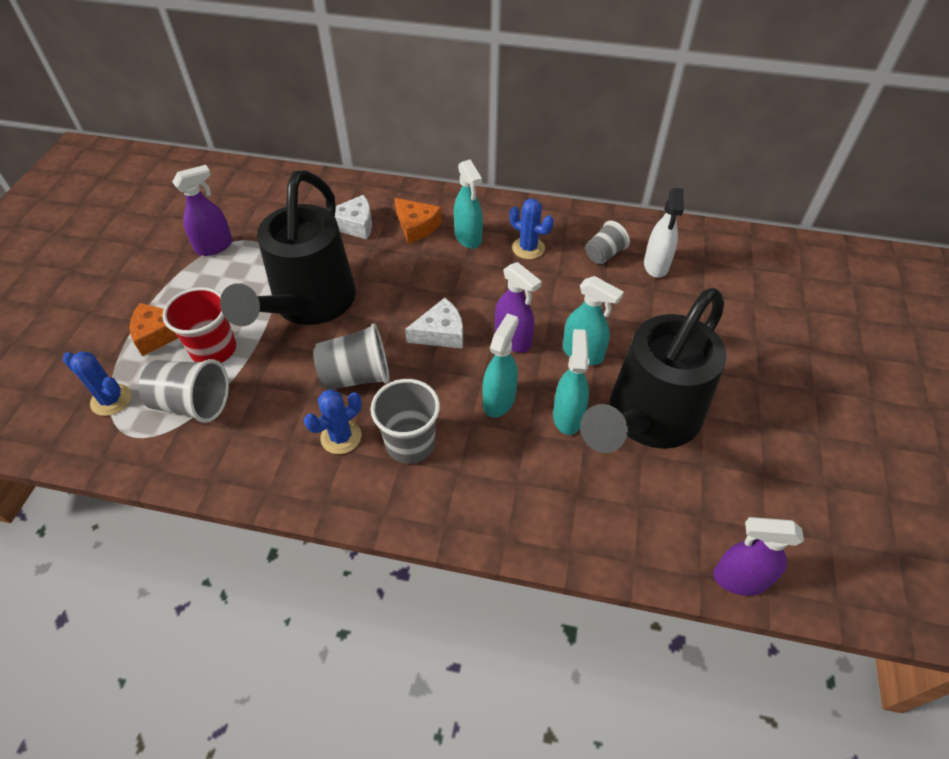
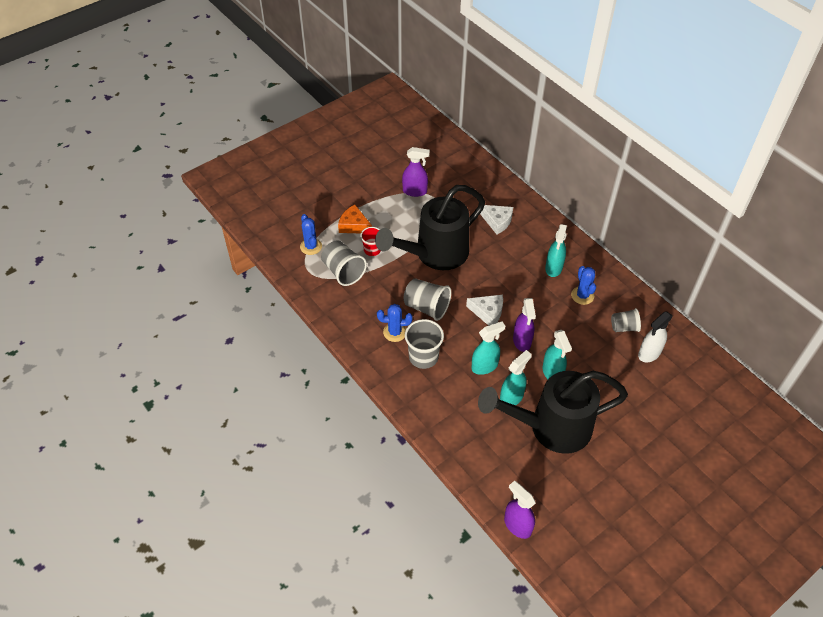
camera: 40 degrees right, 0 degrees up
red cup [162,287,236,363] -> red cup [360,227,381,256], size x0.64
orange cheese [394,198,442,243] -> none

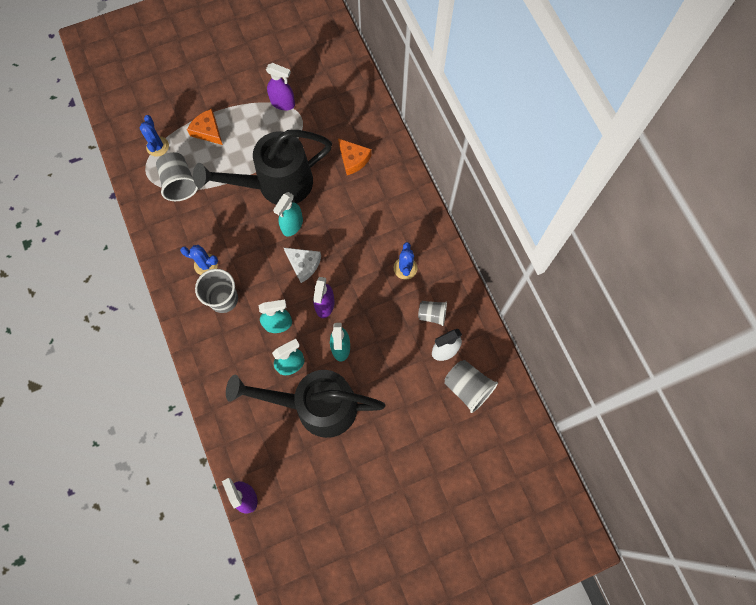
camera: 15 degrees right, 20 degrees up
red cup [360,227,381,256] -> none
grey cup [404,278,451,321] -> grey cup moved to [444,360,498,413]
white cheese [480,205,513,234] -> orange cheese [338,138,372,175]
turquoise spray bottle [545,224,567,277] -> turquoise spray bottle moved to [273,192,303,237]

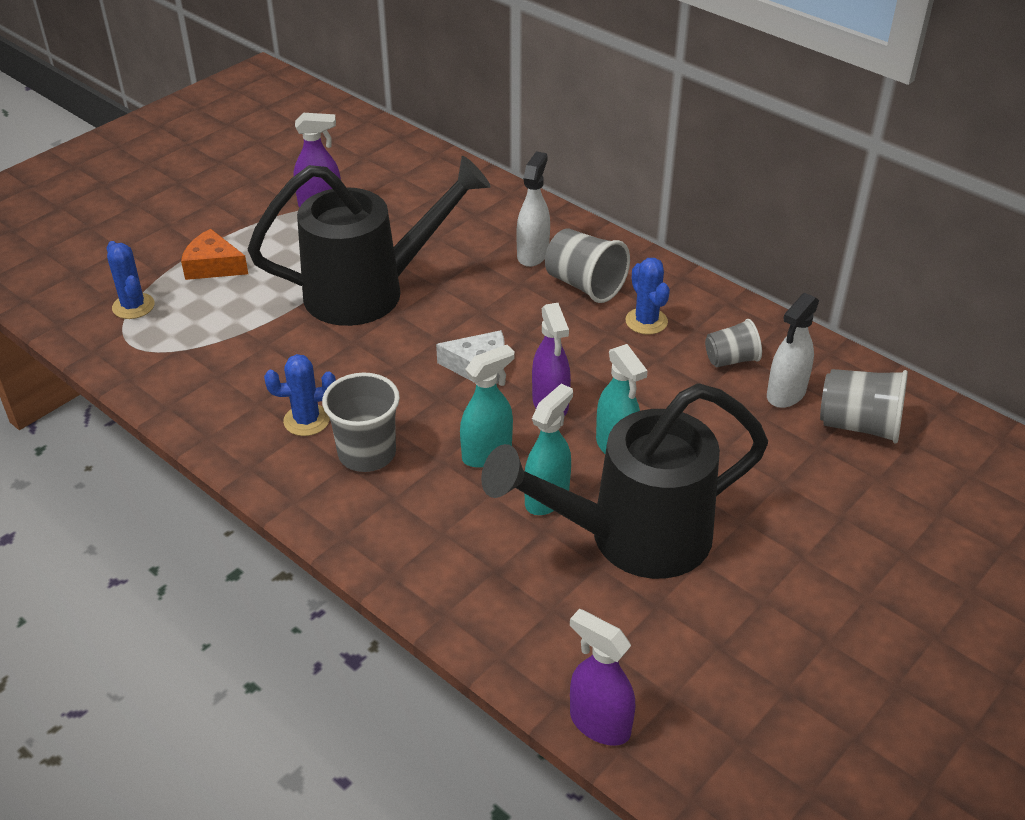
camera: 25 degrees left, 30 degrees down
grey cup [156,152,198,201] -> grey cup moved to [545,229,630,303]
black watering can [193,130,332,205] -> black watering can turned 150 degrees counterclockwise [248,156,491,326]
turquoise spray bottle [273,192,303,237] -> none
orange cheese [338,138,372,175] -> none
none -> white spray bottle [516,151,550,267]

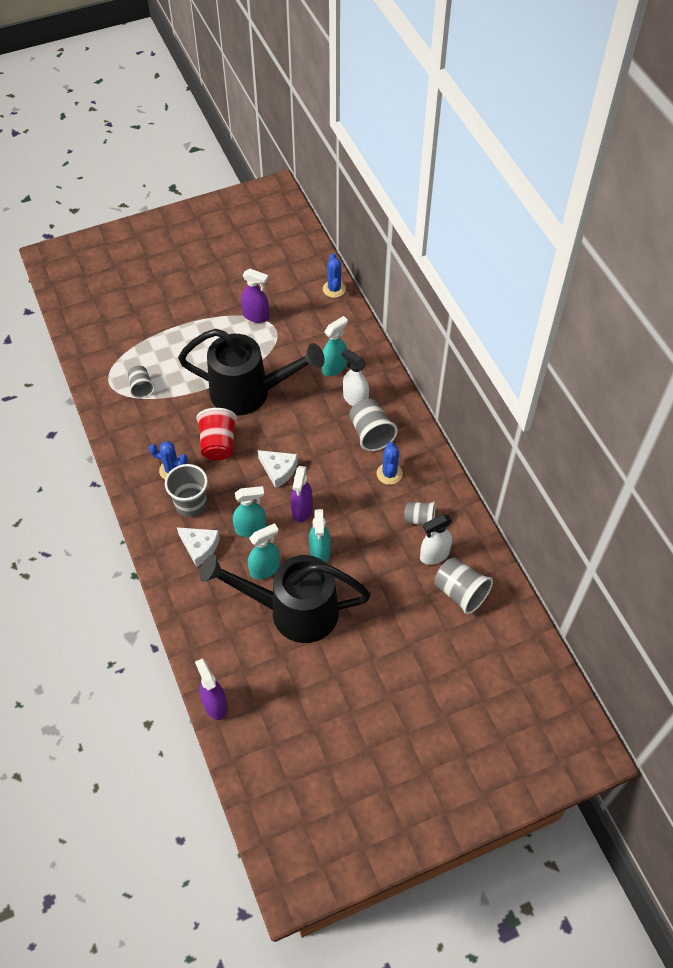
camera: 25 degrees right, 15 degrees up
blue cactus [107,241,155,319] -> blue cactus moved to [323,253,346,298]
orange cheese [181,229,248,280] -> none
white spray bottle [516,151,550,267] -> white spray bottle turned 90 degrees counterclockwise [342,348,369,406]
none -> grey cup [128,366,155,398]
none -> white cheese [177,527,220,567]
none -> red cup [196,408,237,461]
none -> turquoise spray bottle [322,316,348,376]

